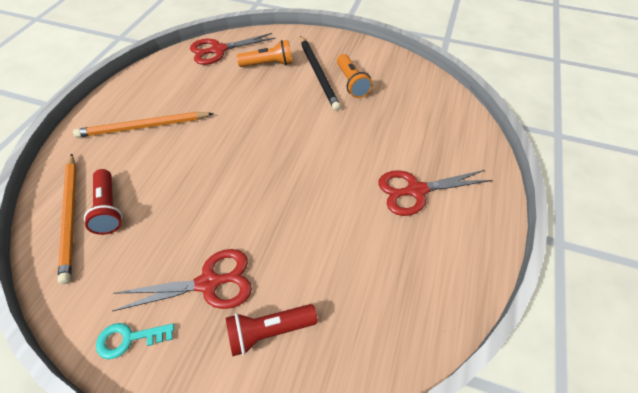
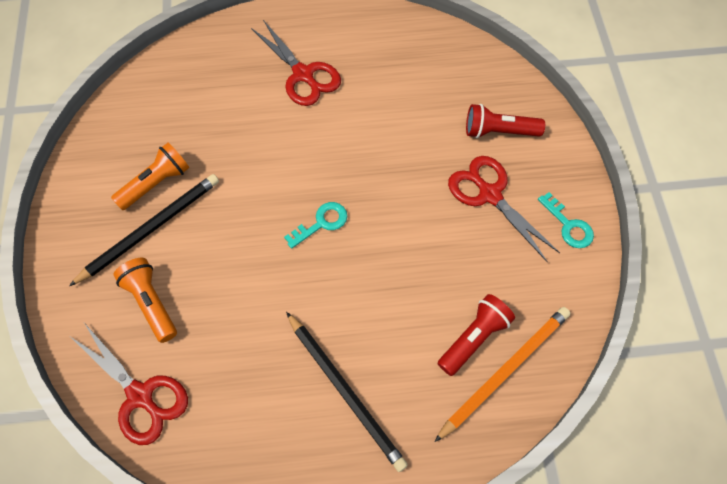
camera: 115 degrees left, 10 degrees up
orange pencil [73,112,214,138] -> black pencil [286,312,408,472]
red flashlight [226,304,318,356] -> red flashlight turned 135 degrees clockwise [466,104,545,138]
none -> turquoise key [284,202,347,249]

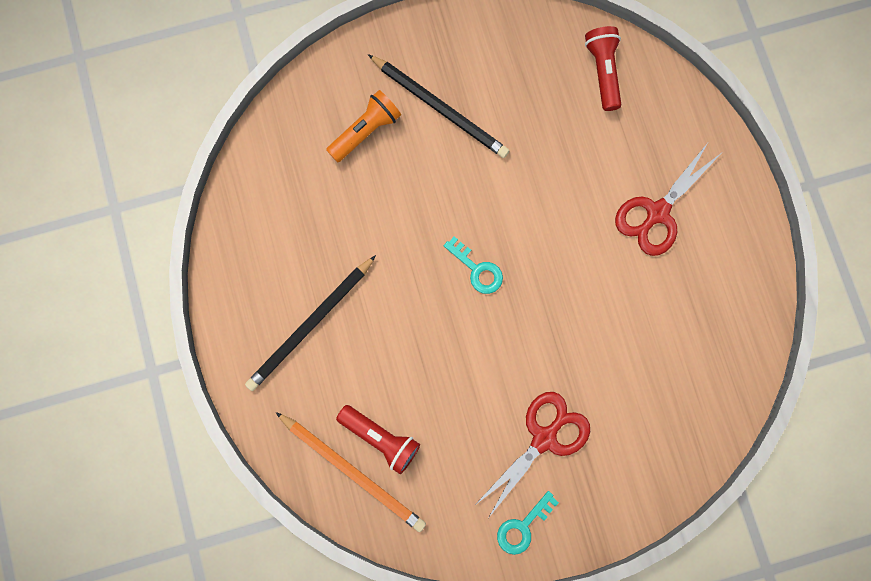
camera: 80 degrees right, 15 degrees up
red scissors [71,324,188,445] -> none
orange flashlight [111,143,190,210] -> none
red flashlight [466,104,545,138] -> red flashlight moved to [585,26,621,111]

